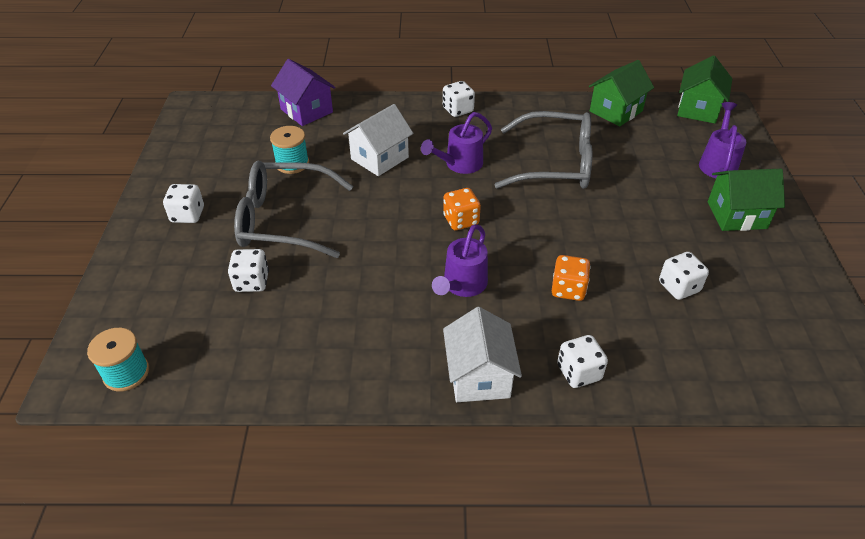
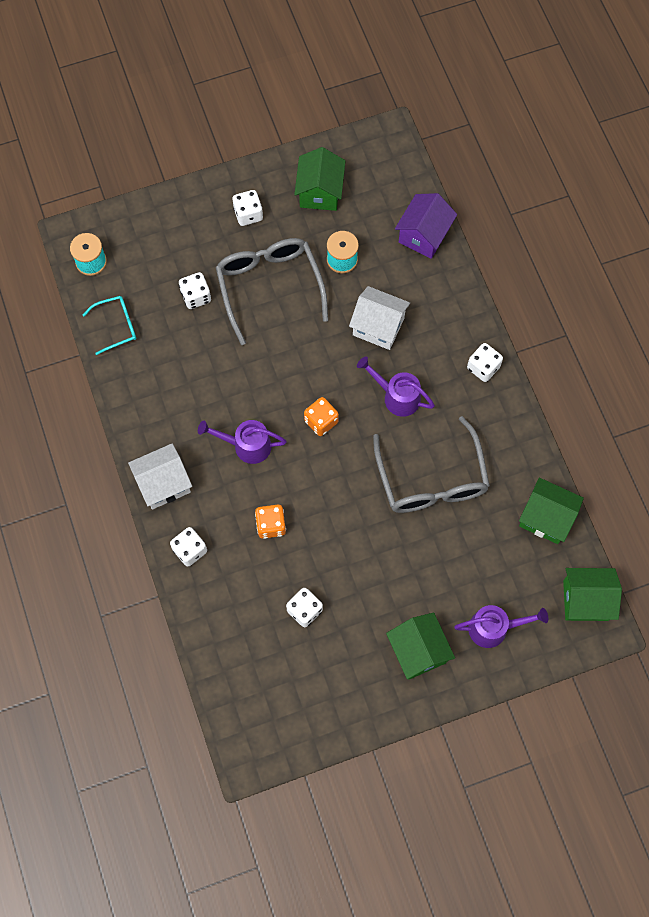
camera: 70 degrees right, 25 degrees up
none -> turquoise glasses [83,296,136,355]
none -> green house [294,147,345,211]

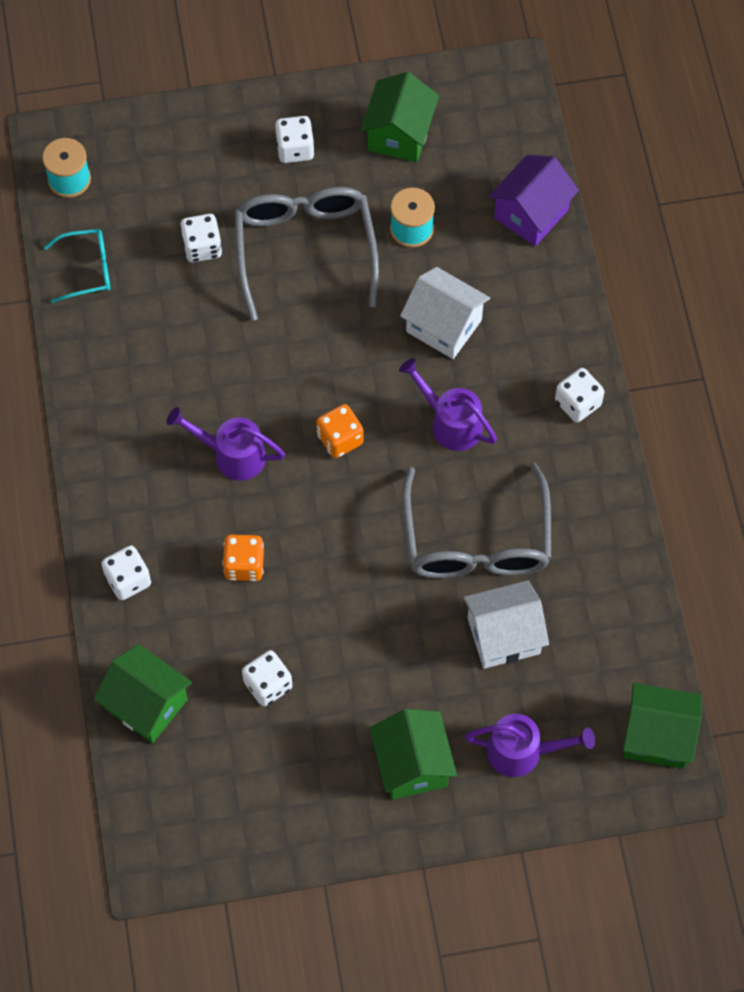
camera: 10 degrees right, 5 degrees down
white house [128,443,192,509] -> white house moved to [464,580,549,669]
green house [519,478,584,544] -> green house moved to [93,644,192,743]

